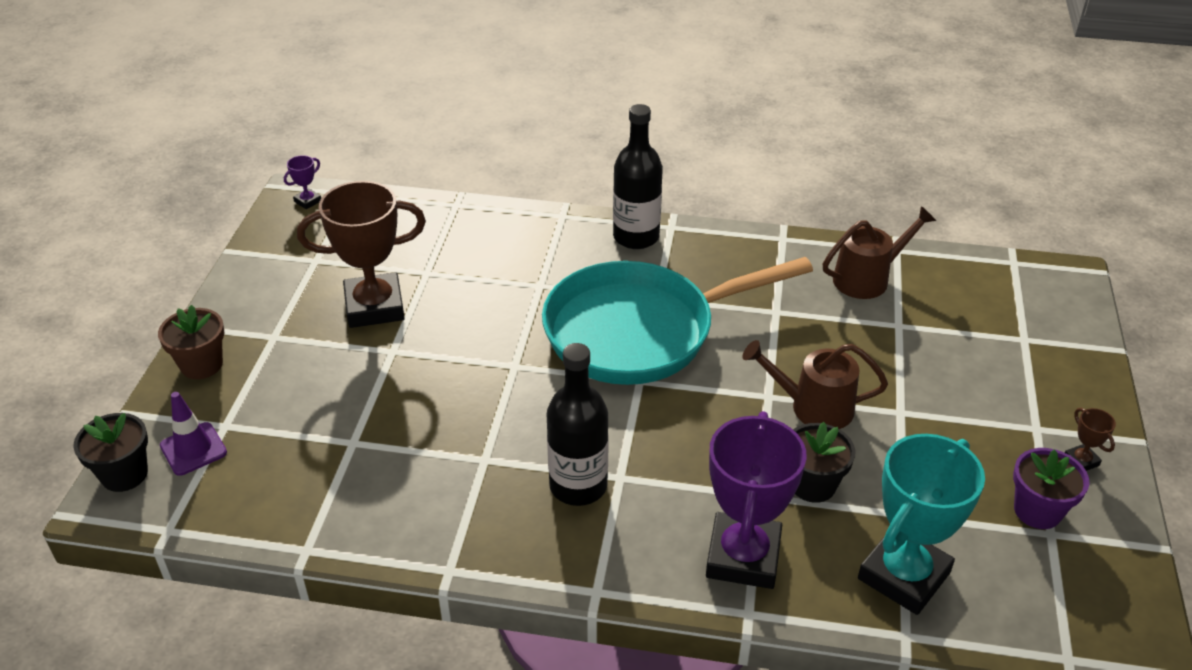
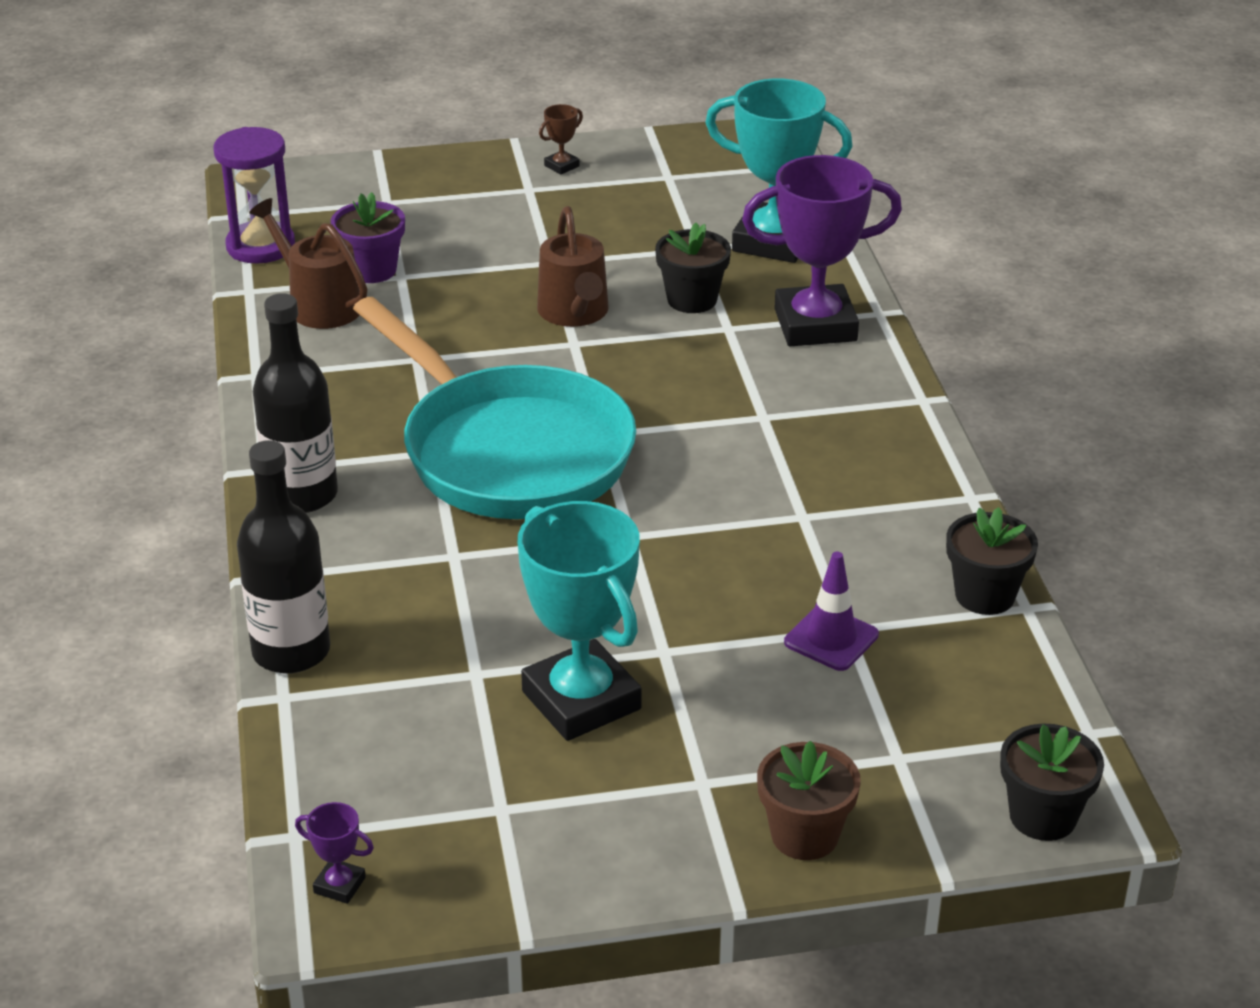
camera: 110 degrees left, 5 degrees down
purple traffic cone [160,392,227,476] -> purple traffic cone moved to [784,552,879,671]
brown trophy [297,181,426,328] -> turquoise trophy [518,501,642,741]
black bottle [547,343,609,506] -> black bottle moved to [237,440,330,673]
purple flower pot [1013,448,1090,529] -> purple flower pot moved to [331,192,405,283]
none -> purple hourglass [214,127,295,264]
none -> black flower pot [946,507,1038,615]

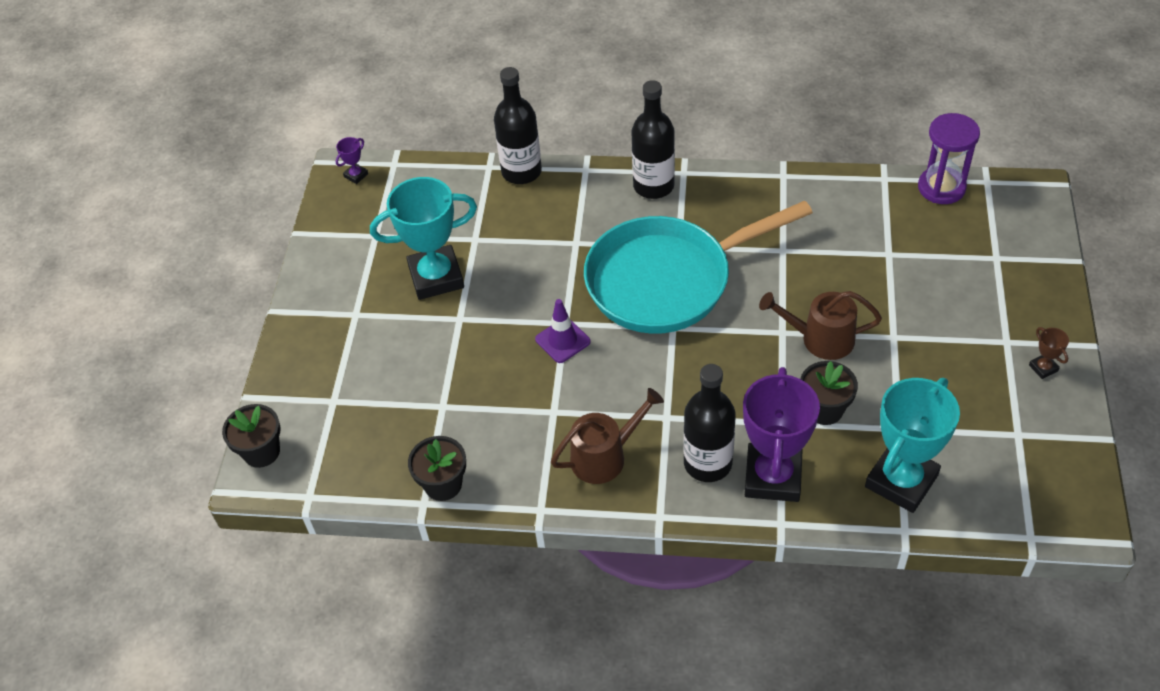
camera: 110 degrees right, 15 degrees up
brown watering can [249,198,367,329] -> brown watering can moved to [551,388,664,484]
purple flower pot [331,192,405,283] -> none
brown flower pot [757,741,861,860] -> none
purple traffic cone [784,552,879,671] -> purple traffic cone moved to [535,299,591,363]
none -> black bottle [683,364,736,482]

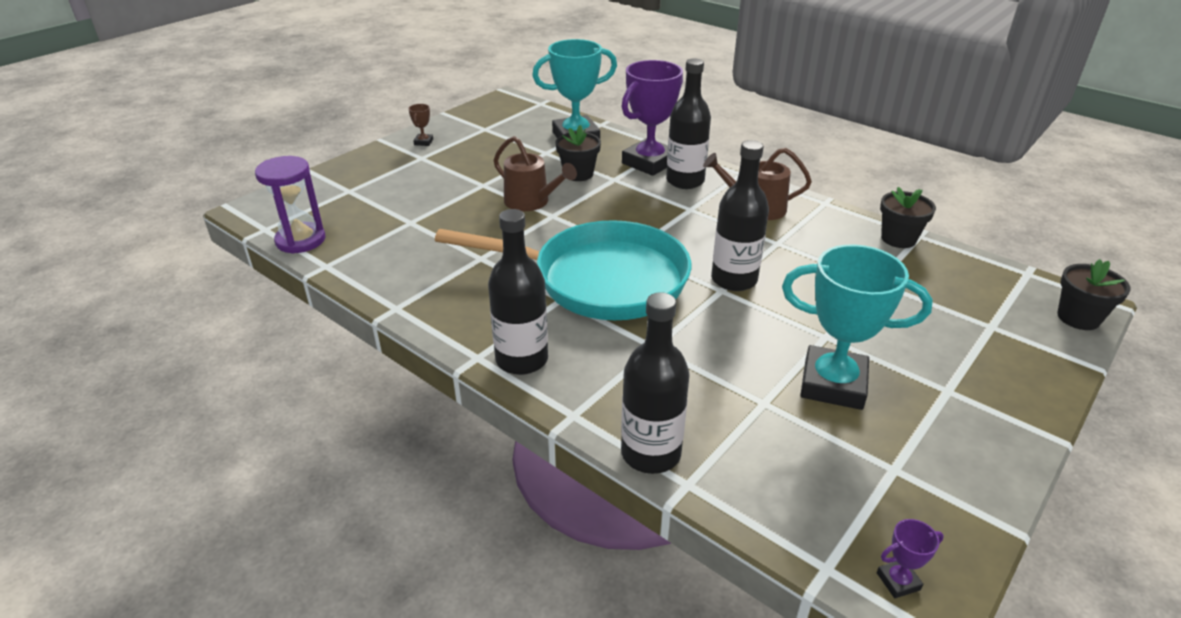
camera: 150 degrees left, 15 degrees down
purple traffic cone [535,299,591,363] -> black bottle [711,140,769,291]

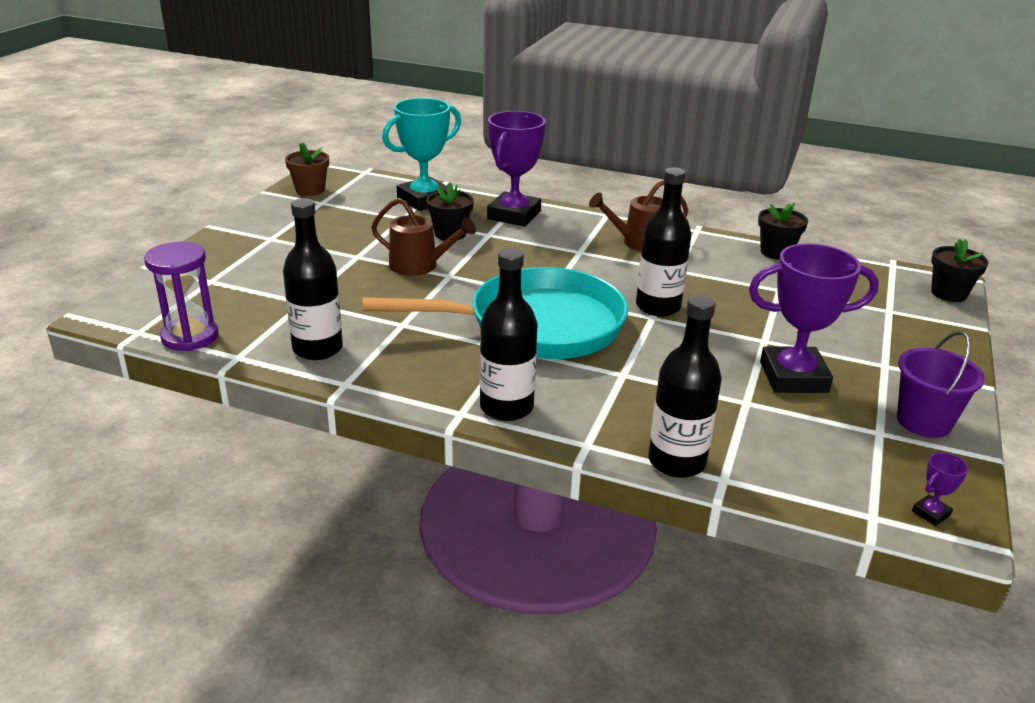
camera: 20 degrees left, 5 degrees down
brown trophy [408,104,433,146] -> none
black bottle [666,59,711,189] -> black bottle moved to [283,198,343,360]
turquoise trophy [782,245,933,410] -> purple trophy [749,243,879,393]
none -> brown flower pot [285,143,329,196]
none -> purple bucket [897,331,985,438]

